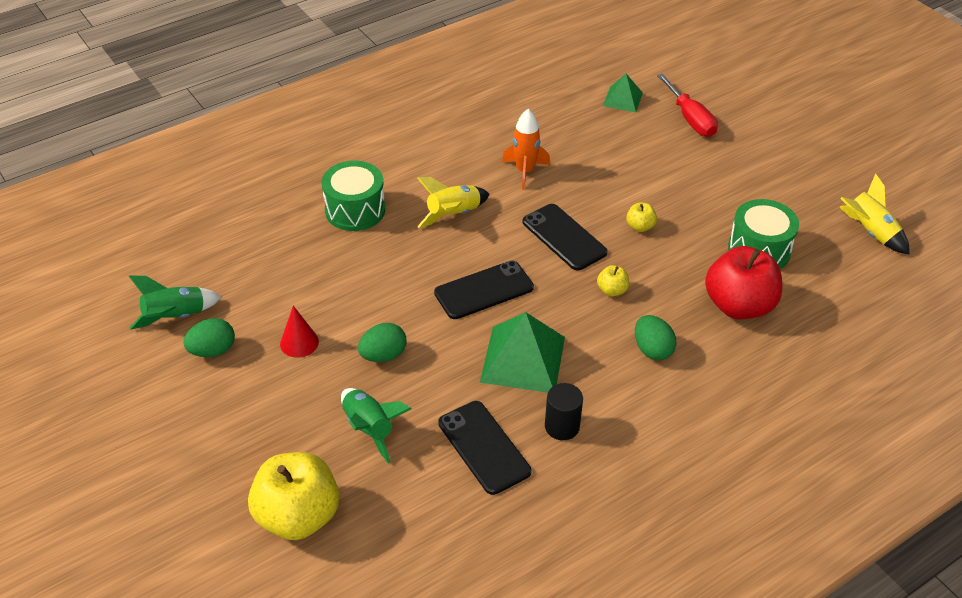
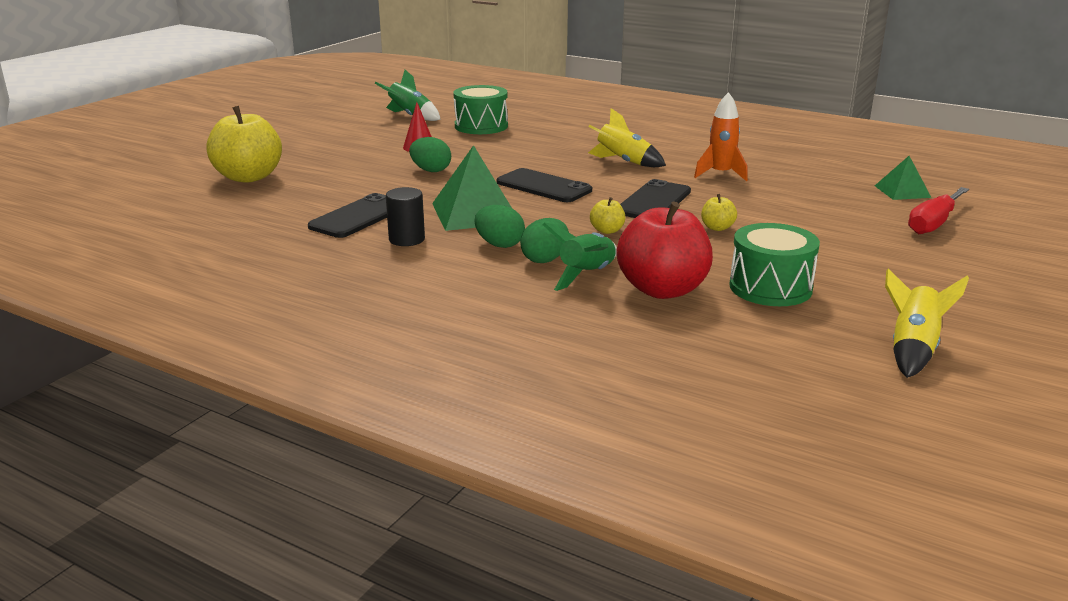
camera: 65 degrees right, 20 degrees down
green egg [183,318,235,357] -> green egg moved to [475,205,525,248]
green drum [322,161,385,231] -> green drum moved to [453,85,508,134]
green rocket [341,388,411,463] -> green rocket moved to [542,222,617,291]

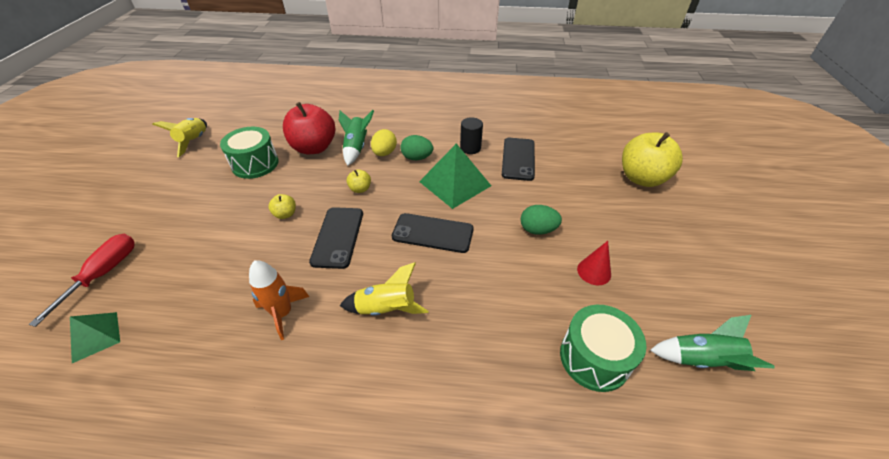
camera: 155 degrees right, 20 degrees up
green egg [520,218,569,263] -> yellow egg [371,129,397,156]

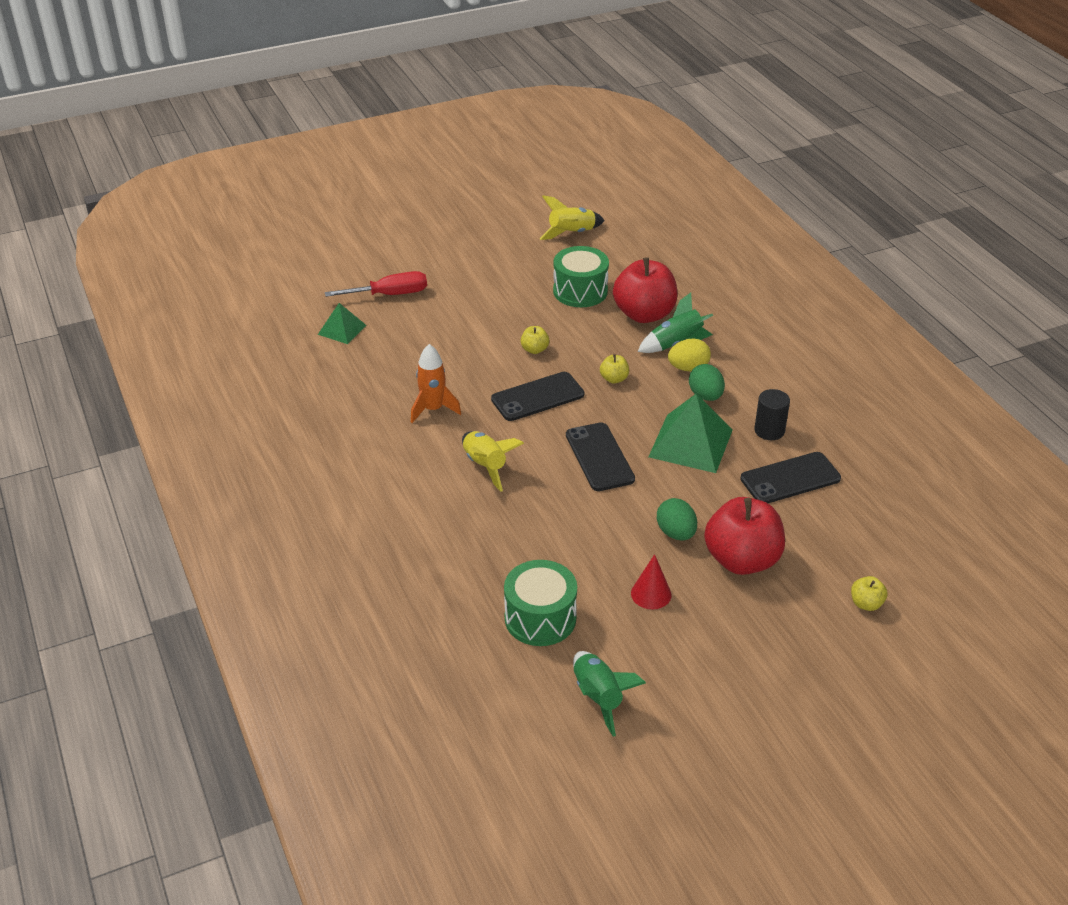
camera: 60 degrees right, 5 degrees down
yellow apple [622,132,683,187] -> yellow apple [851,576,888,611], size x0.43
none -> red apple [704,497,785,575]

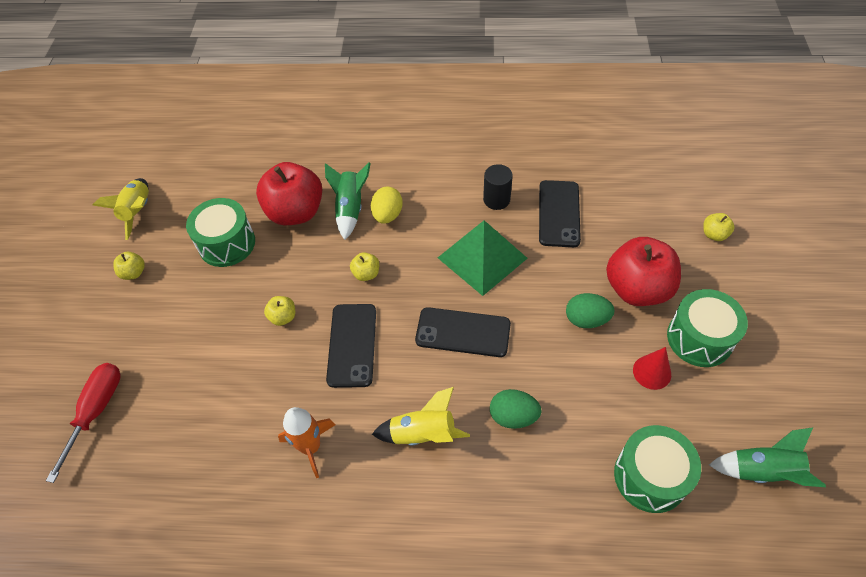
camera: 60 degrees left, 15 degrees up
green pyramid [318,303,367,344] -> none
green egg [689,364,725,401] -> green egg moved to [490,389,542,429]
none -> yellow apple [113,252,145,280]
none -> green drum [667,289,748,367]

